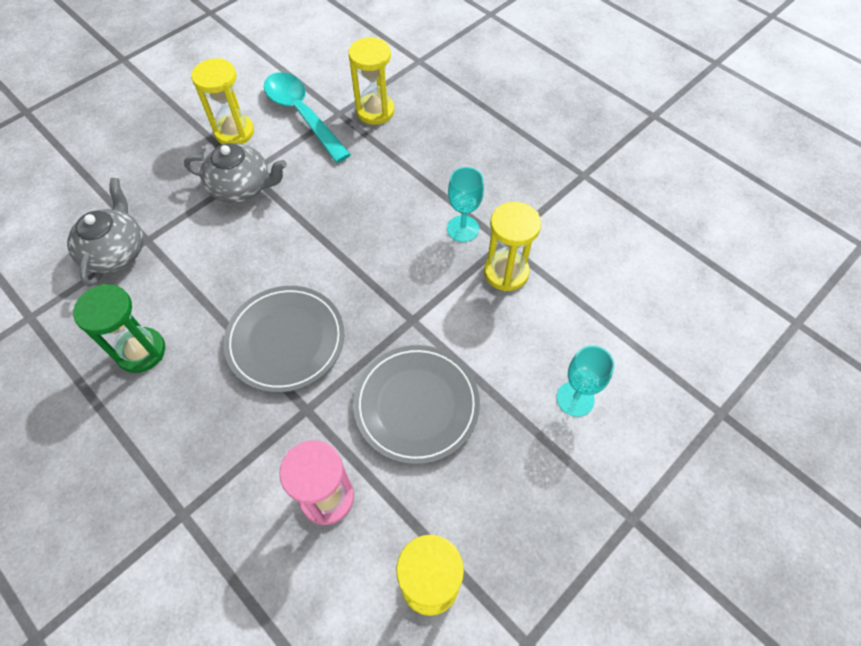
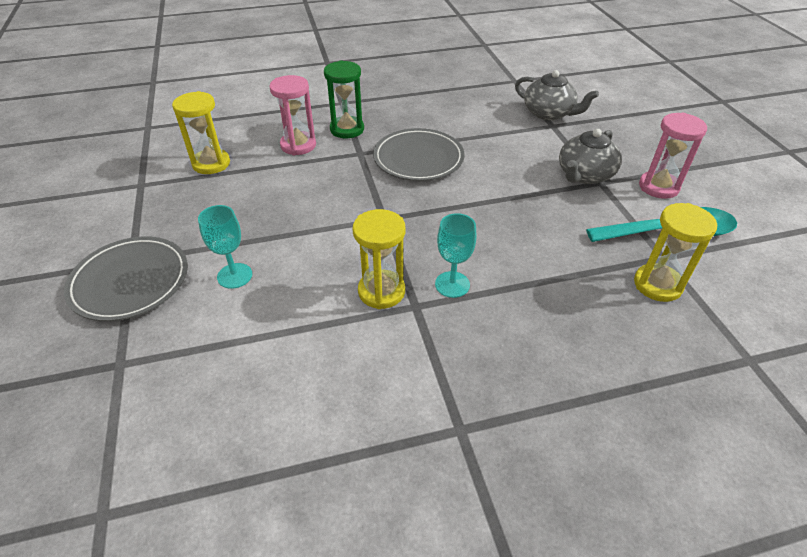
camera: 120 degrees right, 15 degrees down
green hourglass [73,284,165,373] -> green hourglass moved to [324,60,364,138]
yellow hourglass [191,58,254,144] -> pink hourglass [639,112,707,199]
grey plate [353,345,480,464] -> grey plate moved to [64,236,188,321]

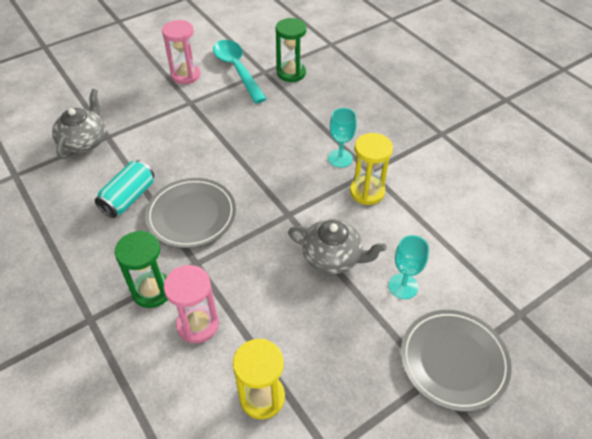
camera: 110 degrees left, 5 degrees up
grey teapot [559,129,622,184] -> grey teapot moved to [288,219,387,274]
yellow hourglass [634,203,717,302] -> green hourglass [276,18,307,82]
none -> turquoise can [95,160,154,218]

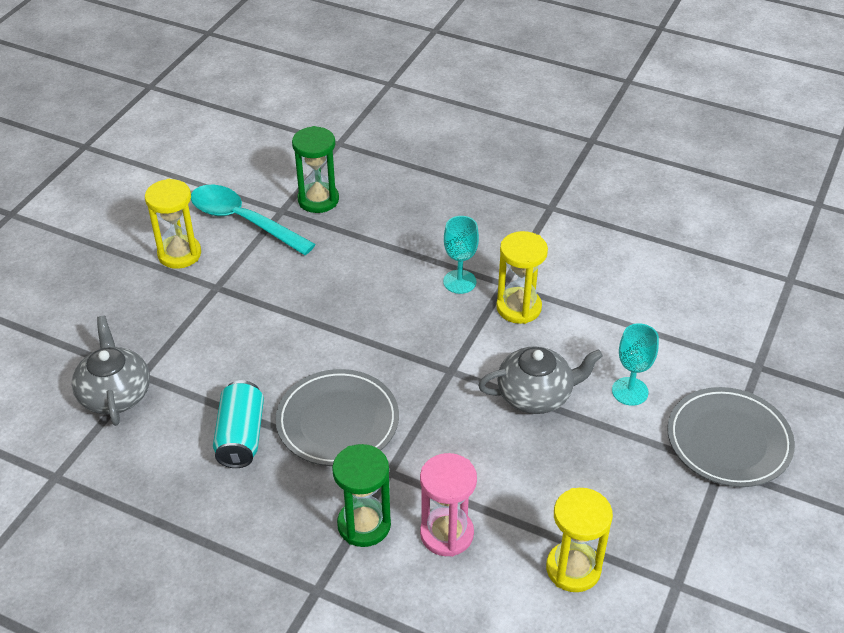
camera: 30 degrees left, 5 degrees down
pink hourglass [162,20,200,84] -> yellow hourglass [145,179,201,269]

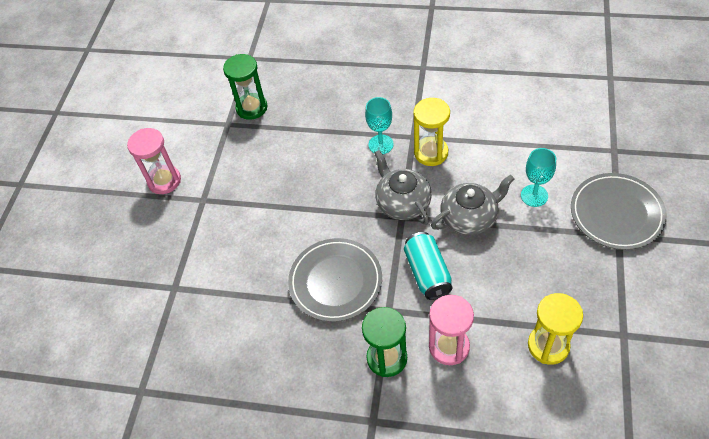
camera: 10 degrees left, 10 degrees up
grey teapot [72,316,150,426] -> grey teapot moved to [374,150,432,225]
yellow hourglass [145,179,201,269] -> pink hourglass [127,128,181,194]
turquoise spoon [191,185,316,255] -> none
turquoise can [213,380,264,468] -> turquoise can moved to [404,232,453,300]

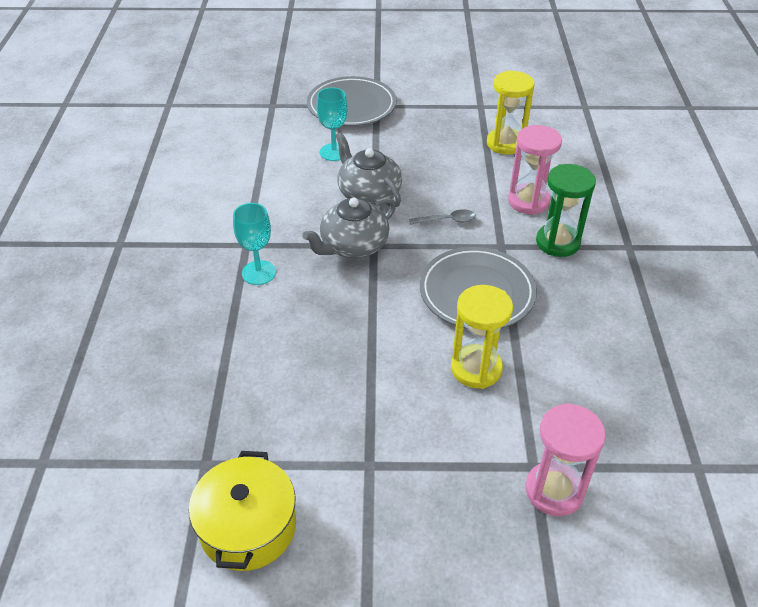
camera: 105 degrees left, 10 degrees down
pink hourglass [127,128,181,194] -> pink hourglass moved to [526,403,606,516]
green hourglass [223,54,267,120] -> none
turquoise can [404,232,453,300] -> grey spoon [409,209,476,224]
yellow hourglass [414,98,450,166] -> yellow hourglass moved to [451,285,513,389]
none -> yellow pot [189,451,296,571]

